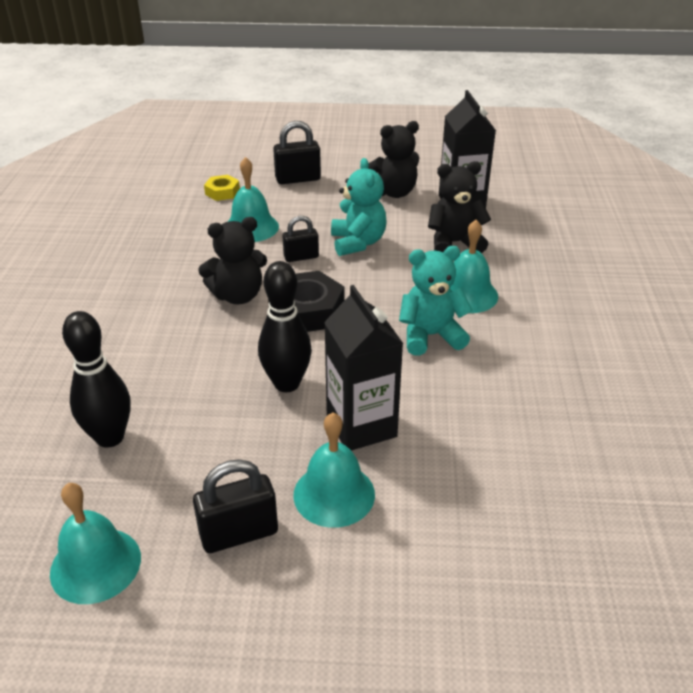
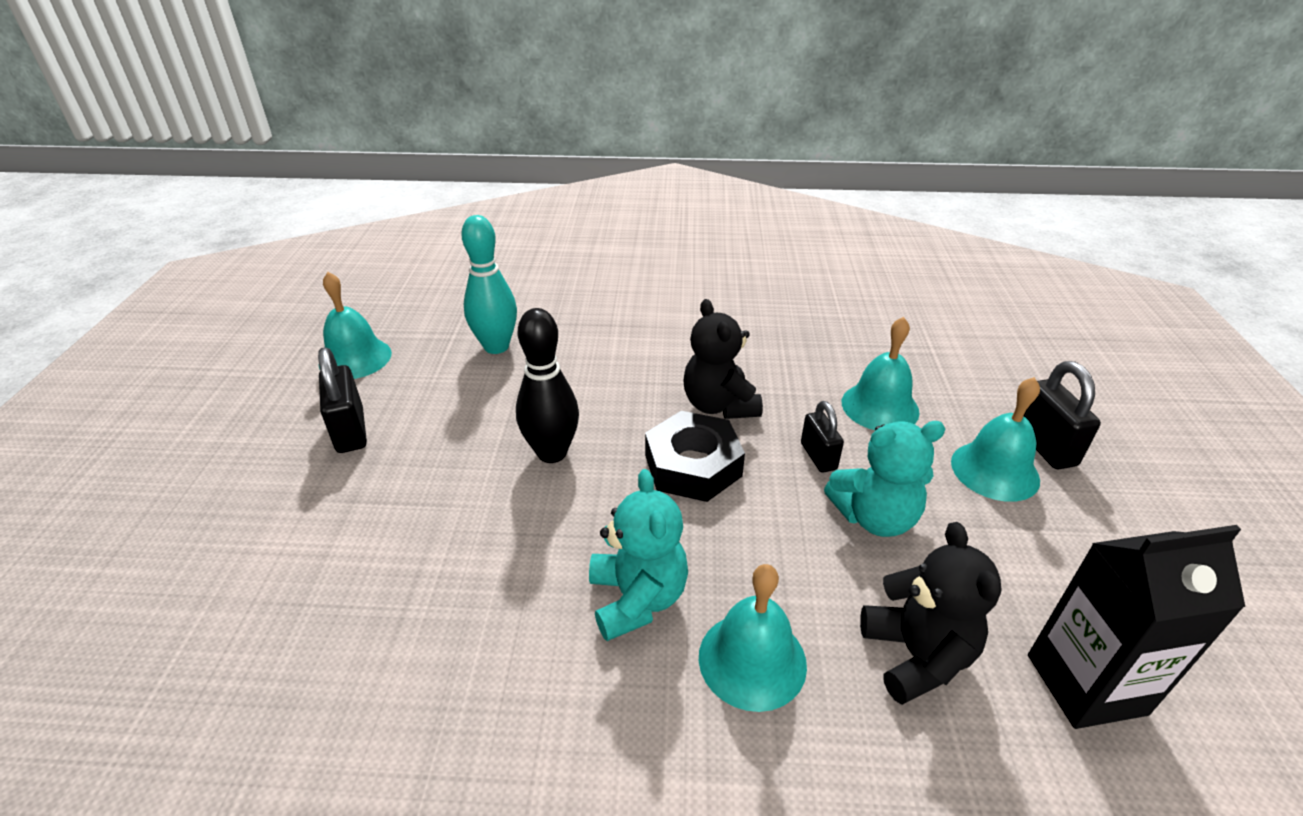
camera: 90 degrees right, 0 degrees up
black bowling pin [62,311,131,448] -> turquoise bowling pin [461,215,517,354]
yellow nut [204,175,240,201] -> none
turquoise bell [293,413,375,528] -> turquoise bell moved to [951,377,1040,502]
black carton [324,285,403,451] -> none
black teddy bear [369,121,419,198] -> none

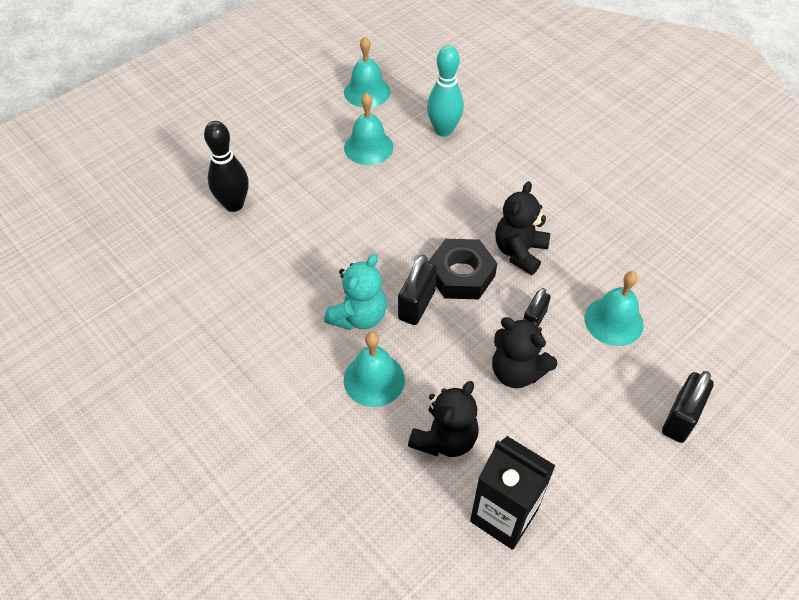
camera: 45 degrees right, 15 degrees up
black padlock [318,347,367,453] -> black padlock moved to [398,255,437,325]
black bowling pin [516,308,579,463] -> black bowling pin moved to [204,121,249,212]
turquoise teddy bear [824,421,945,537] -> black teddy bear [492,317,557,388]
turquoise bell [951,377,1040,502] -> turquoise bell moved to [344,93,394,165]

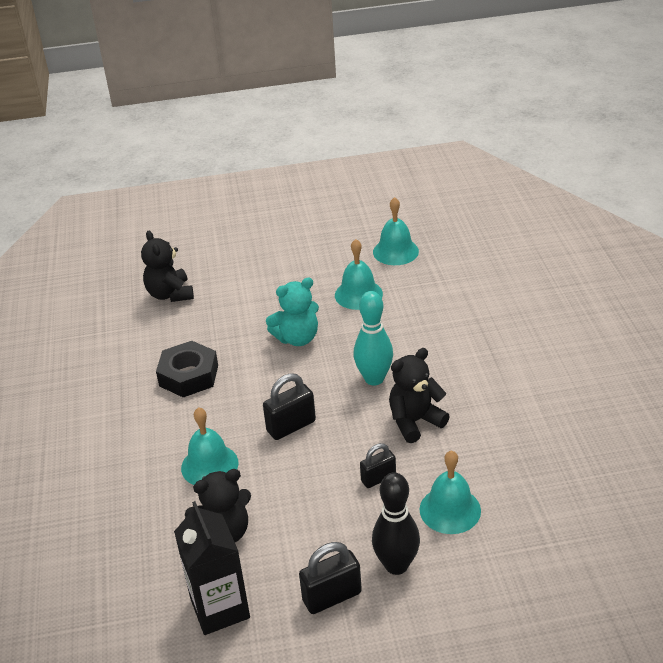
camera: 35 degrees right, 15 degrees down
black bowling pin [204,121,249,212] -> black bowling pin moved to [372,472,420,575]
turquoise teddy bear [324,254,387,330] -> turquoise teddy bear moved to [266,277,319,346]
turquoise bowling pin [427,45,464,137] -> turquoise bowling pin moved to [354,291,393,386]
black nut [428,239,497,299] -> black nut moved to [156,341,218,397]
black teddy bear [492,317,557,388] -> black teddy bear moved to [141,231,194,302]
black padlock [662,371,714,443] -> black padlock moved to [299,542,362,614]

